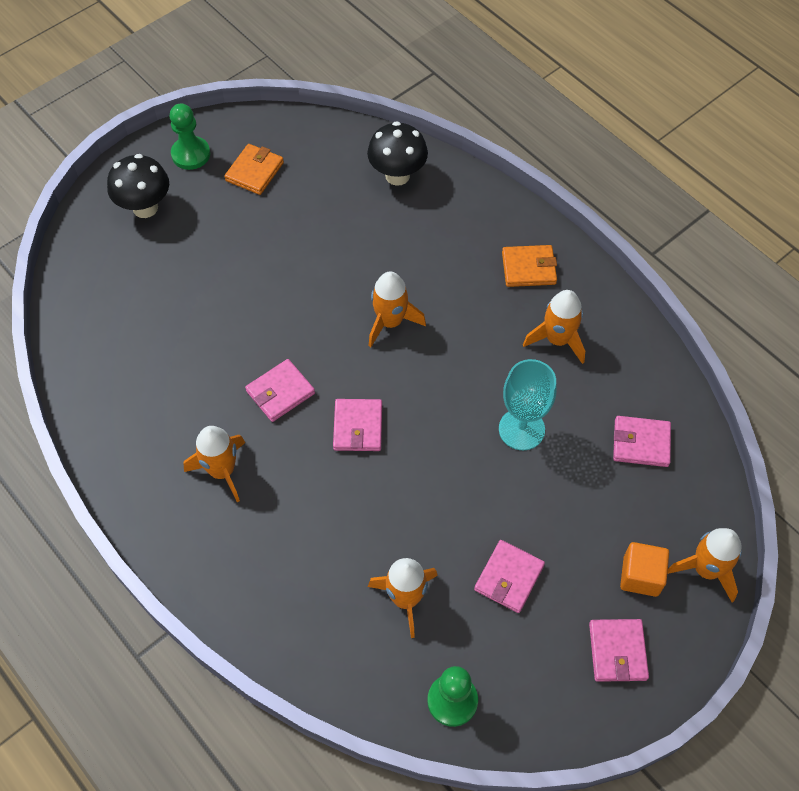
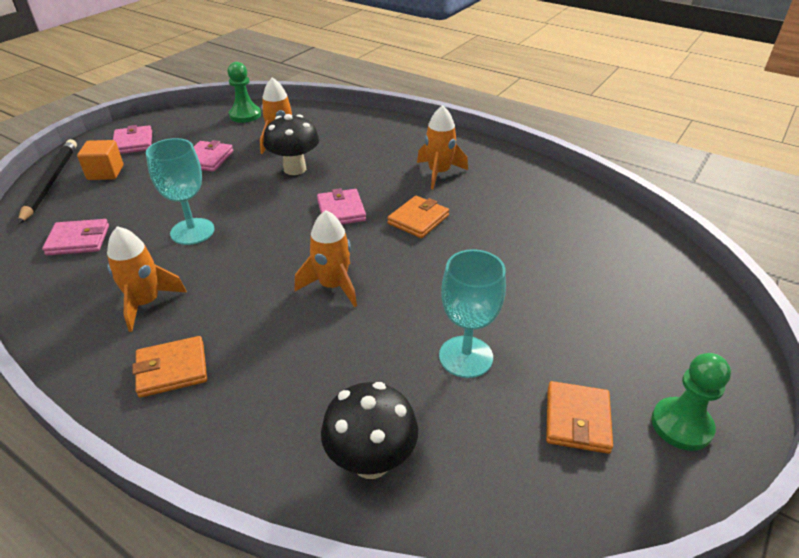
camera: 165 degrees right, 20 degrees down
black mushroom [107,154,169,218] -> black mushroom moved to [263,114,319,175]
pink wallet [245,359,315,422] -> orange wallet [387,196,449,238]
orange rocket [667,528,742,602] -> black pencil [18,139,77,224]
none -> turquoise goblet [439,249,506,378]

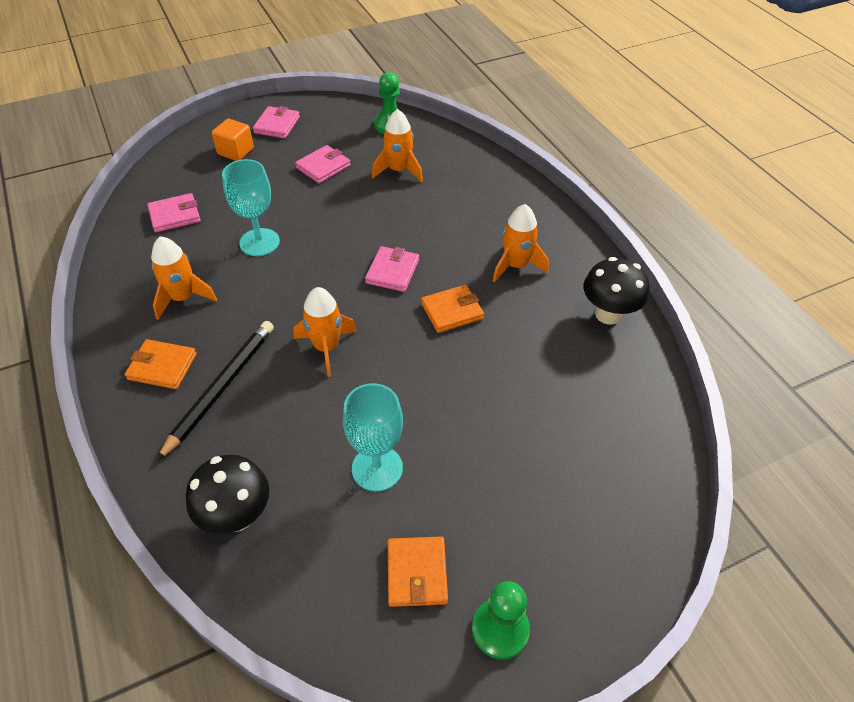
camera: 30 degrees right, 10 degrees up
black pencil [18,139,77,224] -> black pencil moved to [157,321,274,461]
pink wallet [42,219,109,255] -> pink wallet turned 45 degrees counterclockwise [147,193,201,232]
black mushroom [263,114,319,175] -> black mushroom moved to [583,257,650,325]
orange wallet [546,381,613,454] -> orange wallet turned 45 degrees counterclockwise [388,536,448,607]

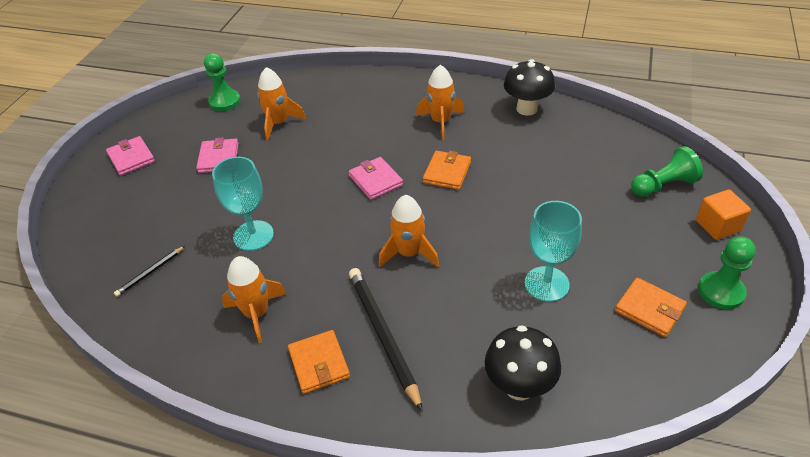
camera: 45 degrees left, 5 degrees down
orange wallet [125,339,197,389] -> orange wallet turned 75 degrees counterclockwise [288,330,350,394]
pink wallet [147,193,201,232] -> black pencil [114,246,185,297]
orange cube [212,118,254,161] -> orange cube moved to [696,190,751,240]
none -> green pawn [631,146,703,197]

